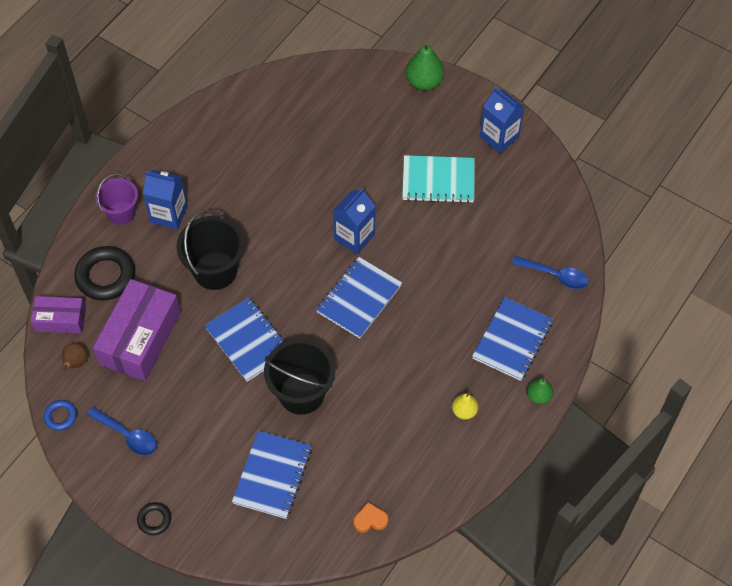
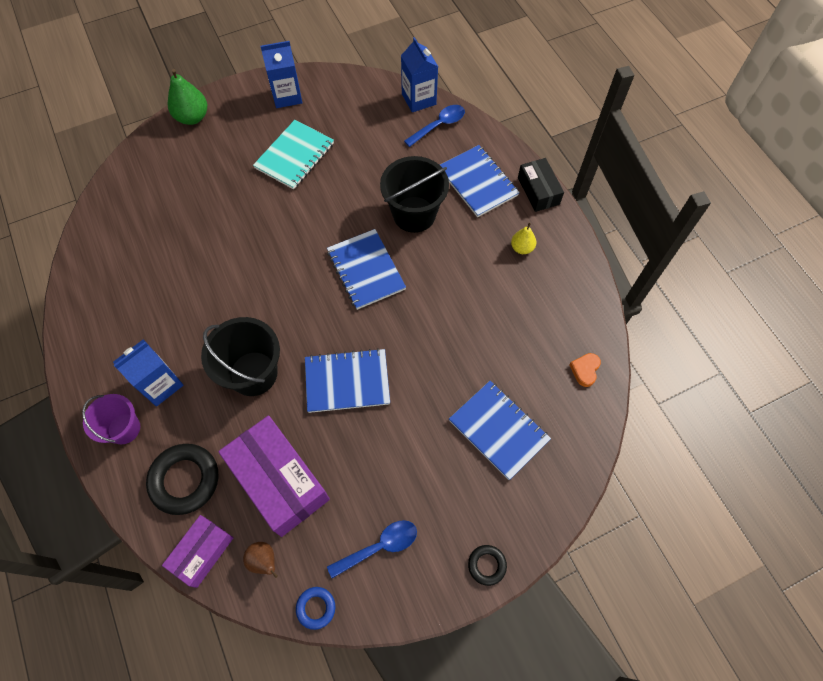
camera: 60 degrees left, 5 degrees up
black bucket [264,339,335,415] -> black bucket moved to [380,156,449,233]
blue carton [333,188,375,254] -> blue carton moved to [401,37,438,112]
green pear [527,378,553,404] -> black box [518,158,564,212]

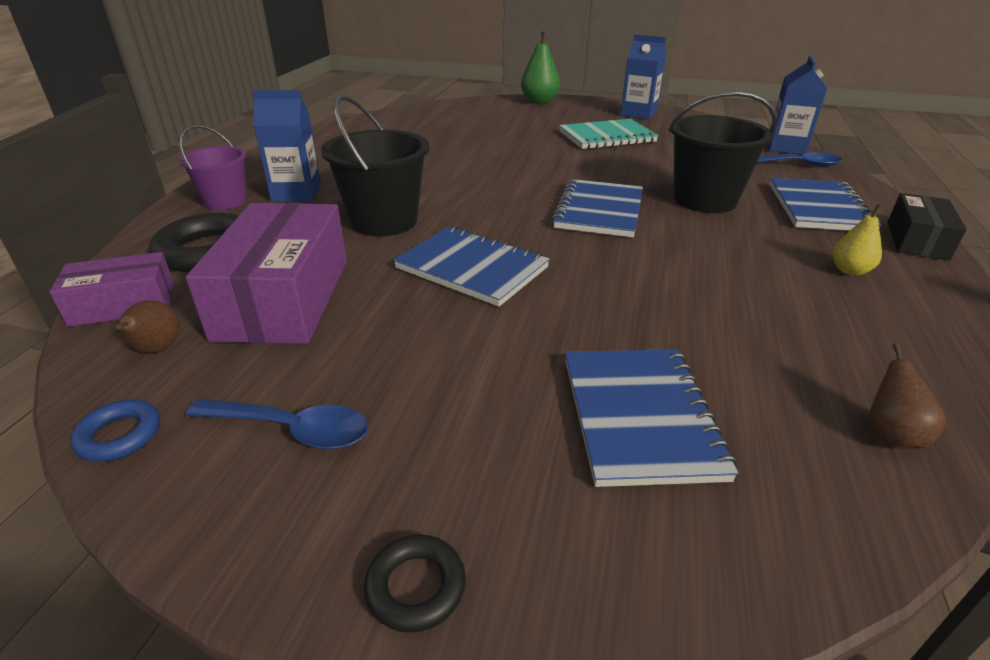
camera: 40 degrees right, 30 degrees down
orange heart [569,353,601,387] -> brown pear [869,343,946,449]

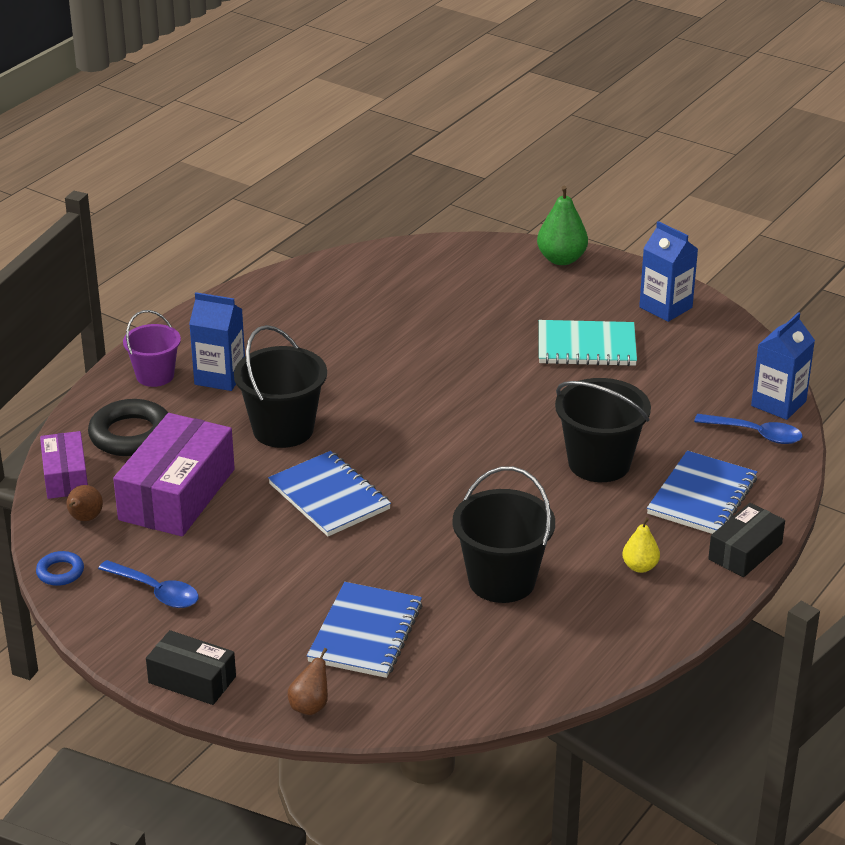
camera: 20 degrees right, 0 degrees up
purple box [50,252,175,327] -> purple box turned 75 degrees clockwise [40,431,88,499]
black ring [364,534,466,633] -> black box [146,630,236,705]
blue notebook [552,179,643,237] -> none
brown pear [869,343,946,449] -> brown pear moved to [288,648,328,715]
none -> black bucket [452,466,555,603]

